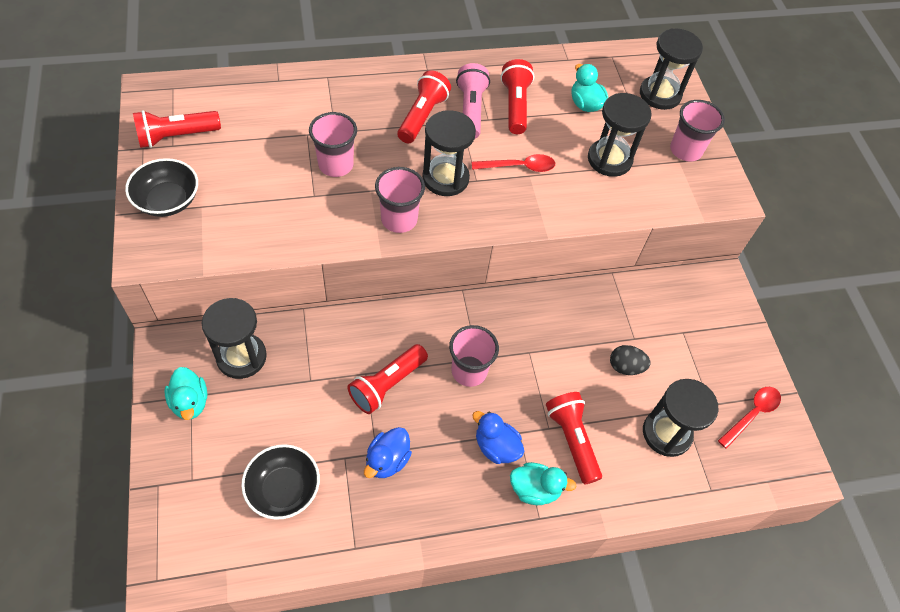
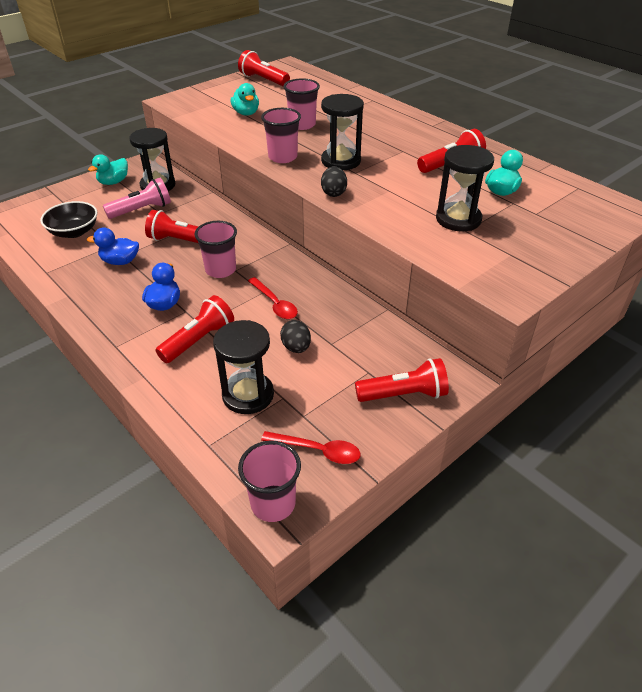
camera: 65 degrees right, 15 degrees down
black bowl [125,158,198,217] -> none
red flashlight [397,70,451,143] -> red flashlight moved to [355,358,449,402]
pink flashlight [456,63,490,139] -> pink flashlight moved to [103,178,171,219]
red spoon [472,154,555,172] -> red spoon moved to [248,277,298,319]
turquoise duck [510,462,576,505] -> turquoise duck moved to [231,83,259,116]
black hourglass [640,28,703,110] -> none
pink cup [670,100,725,162] -> pink cup moved to [238,441,301,522]
none -> black egg [321,166,347,197]

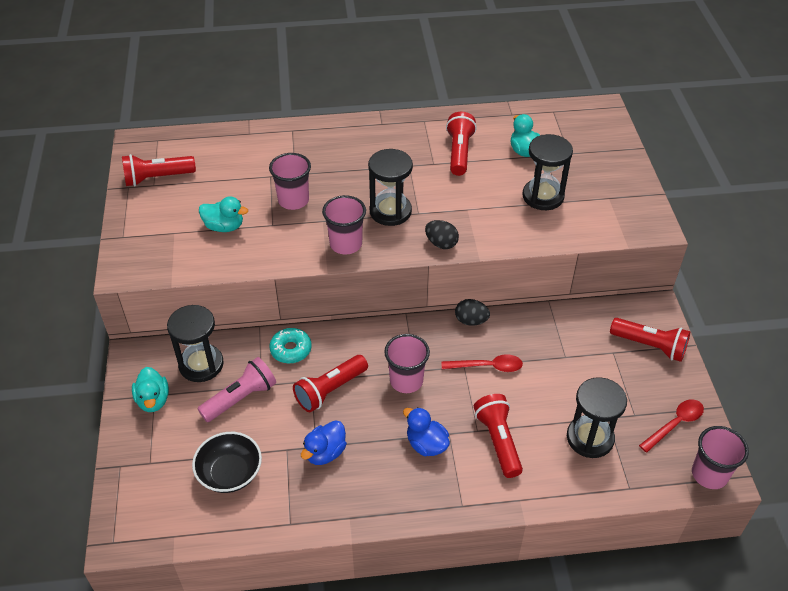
camera: 55 degrees left, 5 degrees up
pink flashlight [103,178,171,219] -> pink flashlight turned 45 degrees clockwise [198,357,276,422]
black egg [280,320,311,353] -> black egg moved to [455,299,490,326]
red flashlight [355,358,449,402] -> red flashlight turned 90 degrees clockwise [610,318,690,362]
none -> turquoise donut [270,328,312,363]

